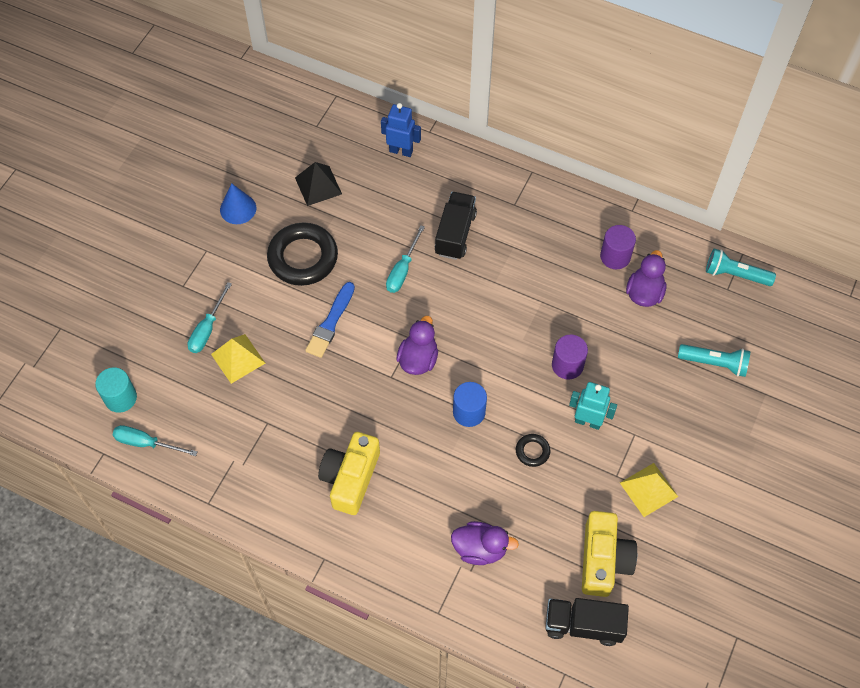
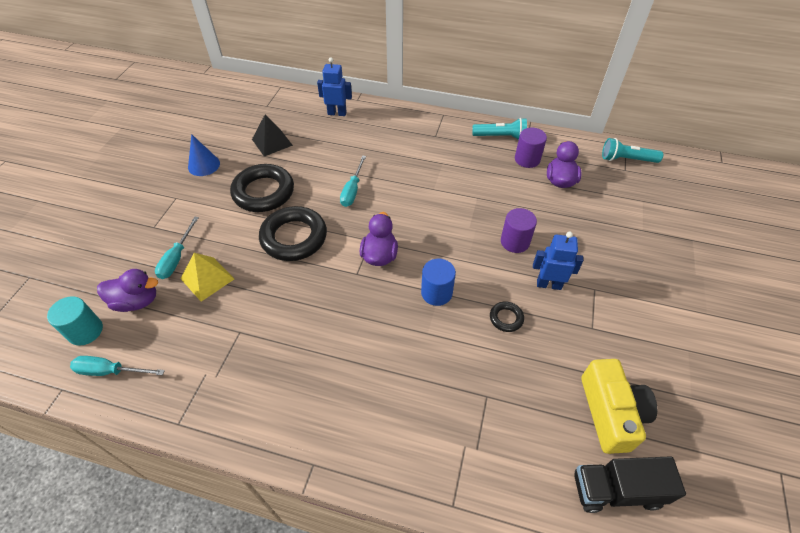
camera: 10 degrees left, 10 degrees down
blue brush [305,282,355,358] -> black ring [259,206,327,261]
yellow camera [318,432,380,515] -> none
black truck [435,192,477,260] -> none
purple duck [451,521,519,565] -> purple duck moved to [97,269,158,312]
turquoise robot [569,382,617,430] -> blue robot [533,232,583,290]
yellow pyramid [620,463,678,517] -> none
turquoise flashlight [678,344,750,377] -> turquoise flashlight moved to [473,118,527,140]

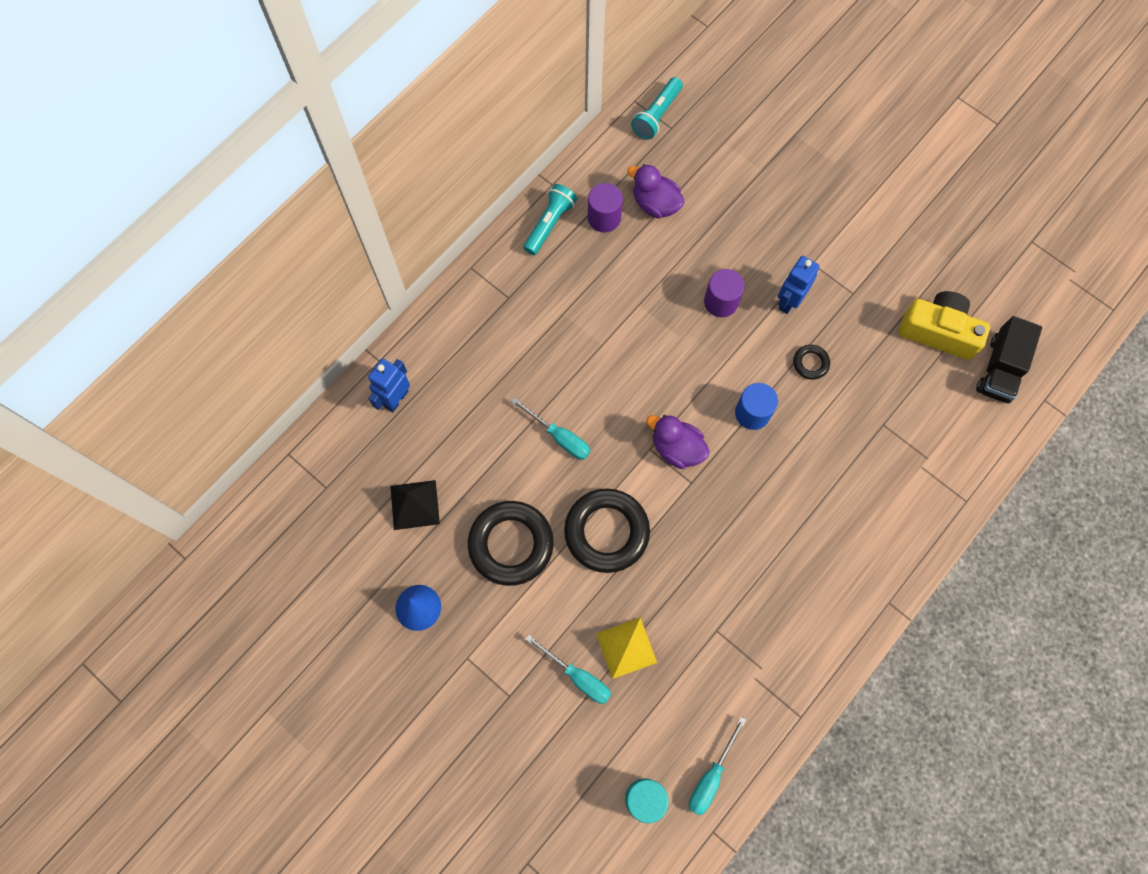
camera: 65 degrees left, 20 degrees up
purple duck [97,269,158,312] -> none

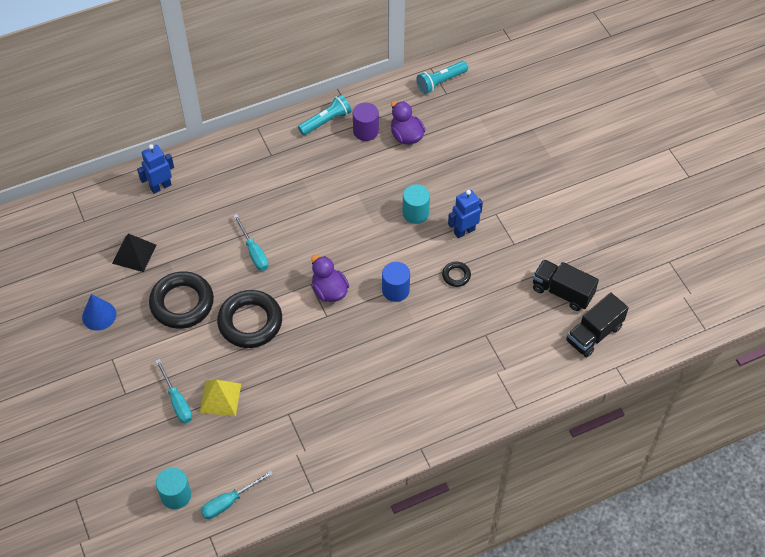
camera: 25 degrees right, 15 degrees down
purple cylinder [704,269,745,317] -> turquoise cylinder [402,184,430,224]
yellow camera [899,291,990,360] -> black truck [533,259,599,311]

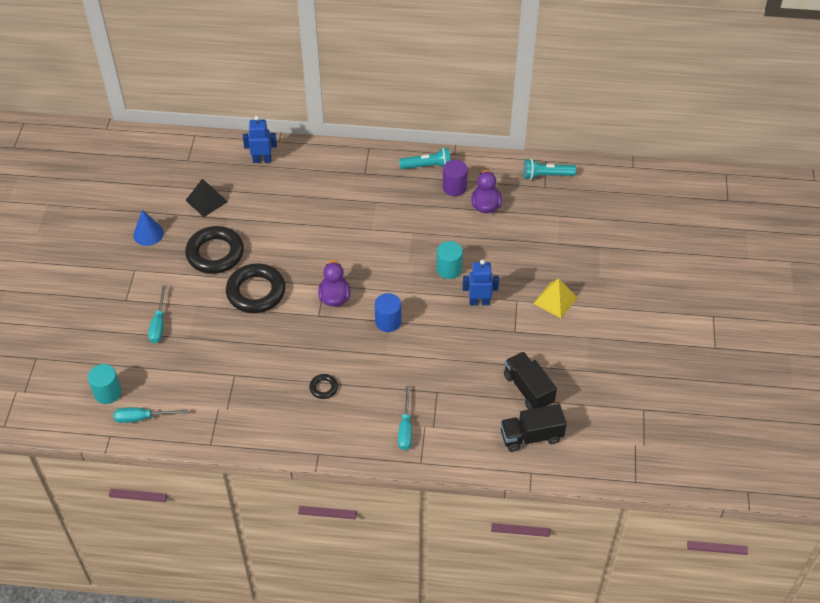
camera: 30 degrees right, 5 degrees down
yellow pyramid [200,380,241,416] -> yellow pyramid moved to [533,279,578,318]
turquoise screwdriver [234,214,269,271] -> turquoise screwdriver moved to [398,385,412,450]
black ring [442,262,471,287] -> black ring moved to [309,374,338,399]

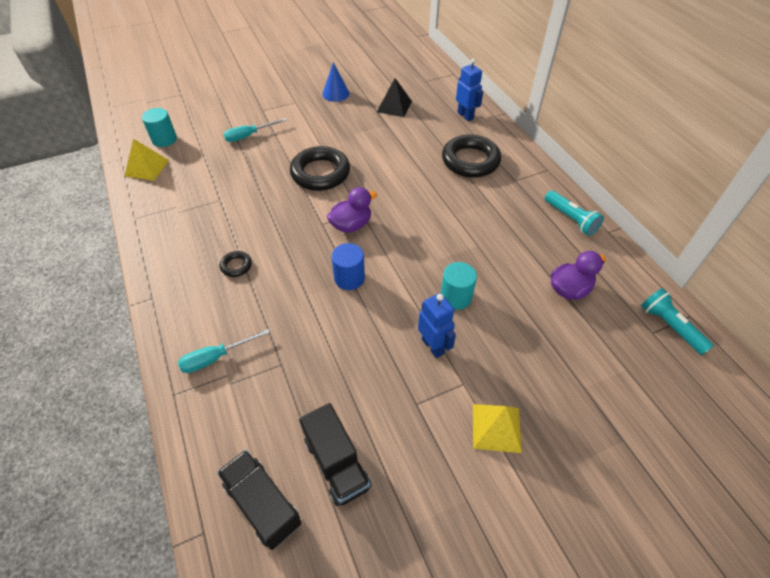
camera: 60 degrees right, 0 degrees up
turquoise screwdriver [114,407,188,423] -> yellow pyramid [124,139,169,181]
black ring [185,226,244,274] -> black ring moved to [442,135,501,178]
purple cylinder [443,160,468,196] -> none
black truck [504,352,557,410] -> black truck turned 120 degrees clockwise [299,403,372,506]

